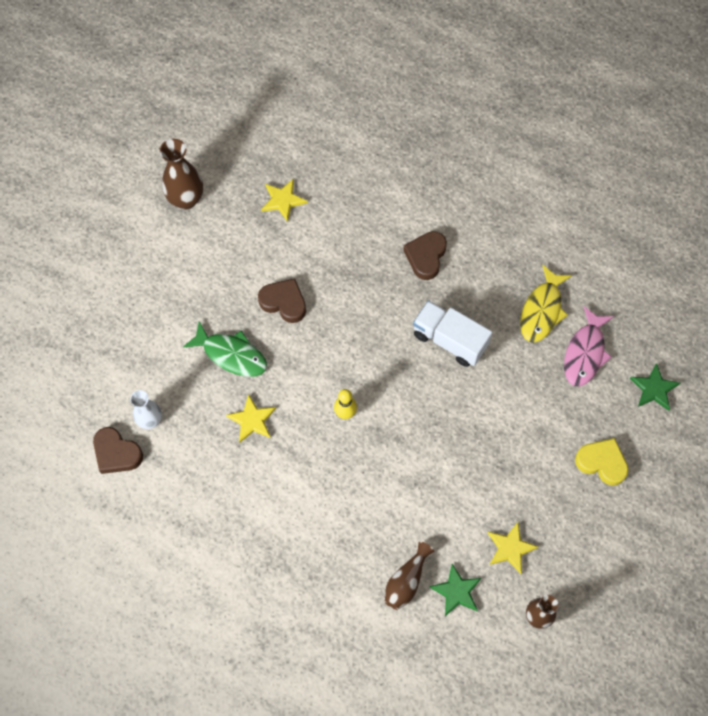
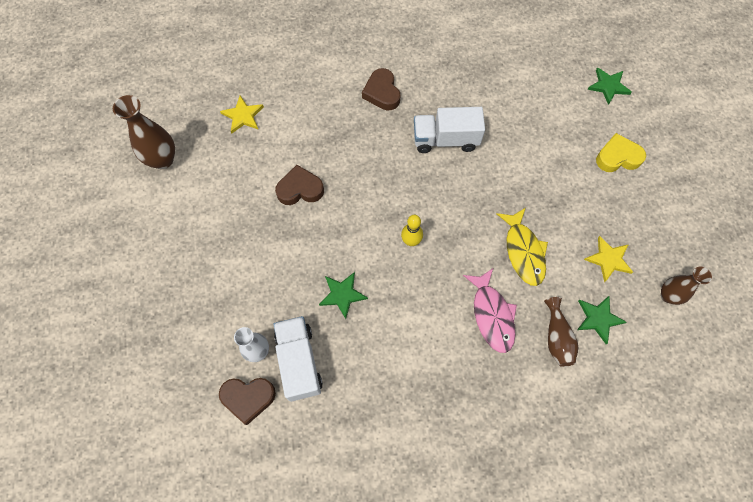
camera: 35 degrees left, 0 degrees up
green fish [183,321,267,377] -> none
yellow star [226,394,276,443] -> green star [319,272,368,319]
yellow fish [520,265,572,342] -> yellow fish moved to [497,208,548,286]
pink fish [564,306,614,387] -> pink fish moved to [463,268,517,353]
none -> white truck [273,316,323,402]

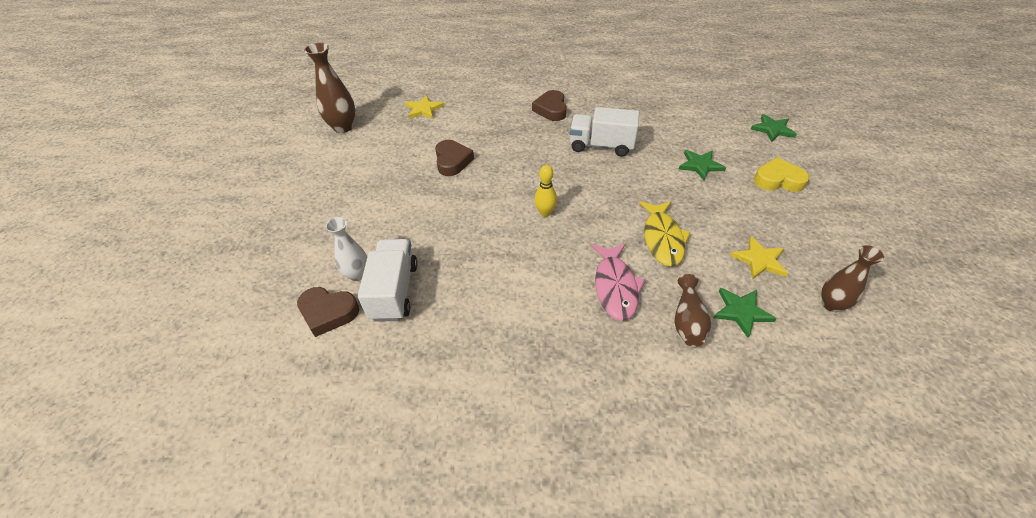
camera: 15 degrees right, 20 degrees down
brown heart [275,165,324,205] -> brown heart turned 75 degrees clockwise [435,140,474,176]
green star [319,272,368,319] -> green star moved to [679,150,726,180]

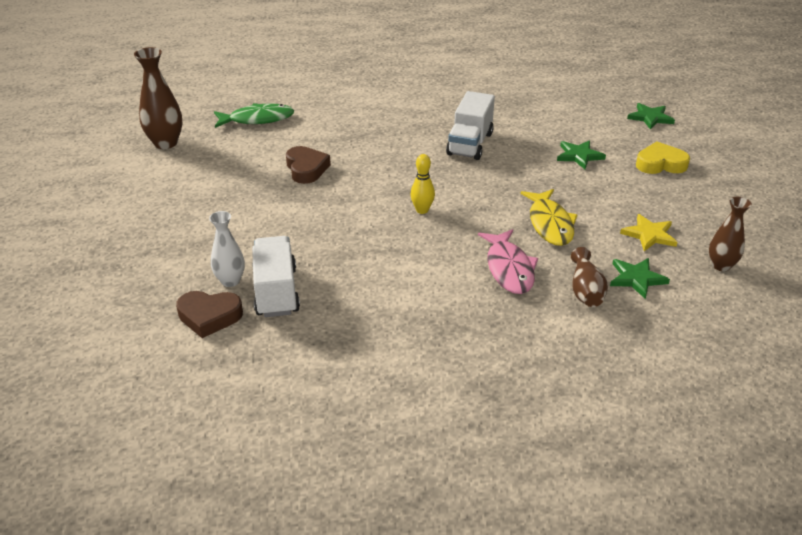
camera: 10 degrees left, 10 degrees down
yellow star [406,95,444,119] -> green fish [214,103,294,128]
brown heart [532,90,567,121] -> none
white truck [570,107,639,157] -> white truck turned 75 degrees counterclockwise [446,91,495,160]

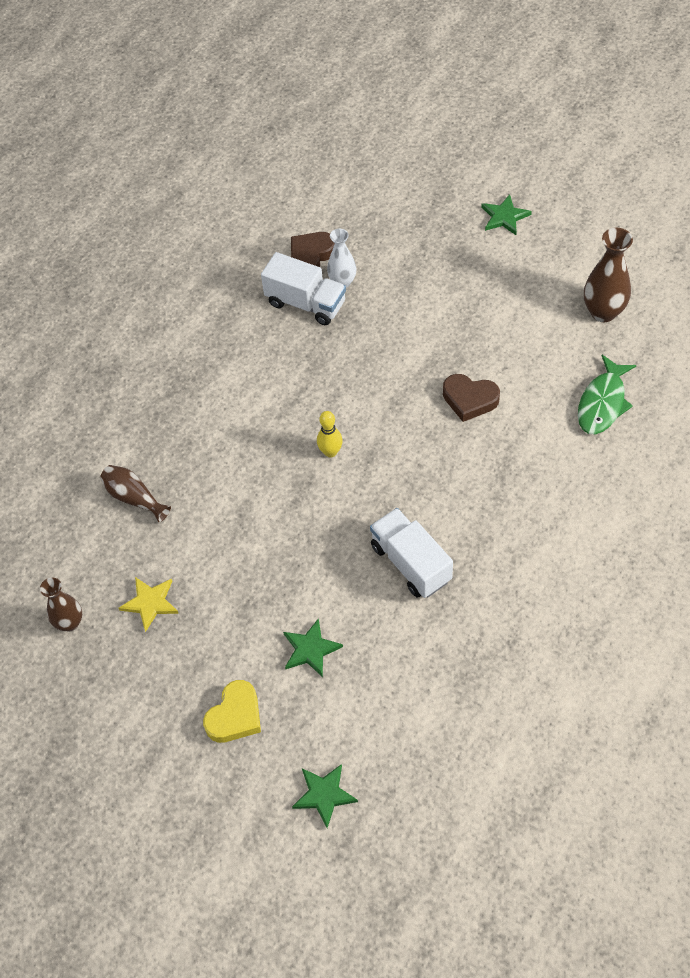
camera: 130 degrees right, 20 degrees up
pink fish [478,229,538,294] -> none
yellow fish [521,189,577,246] -> none
green star [610,258,670,299] -> green star moved to [481,195,532,235]

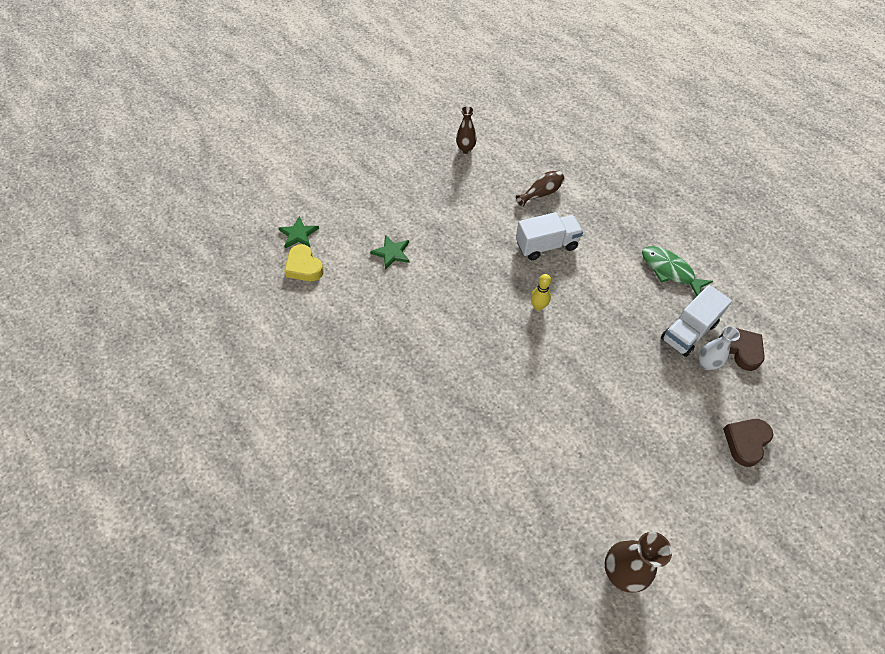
camera: 105 degrees right, 0 degrees up
yellow star [119,577,179,632] -> none
yellow heart [203,680,261,743] -> yellow heart moved to [284,244,324,281]
white truck [370,508,453,598] -> white truck moved to [516,212,583,260]
brown heart [443,374,500,422] -> brown heart moved to [723,419,773,467]
green star [481,195,532,235] -> none
green fish [578,355,636,434] -> green fish moved to [642,246,713,296]

